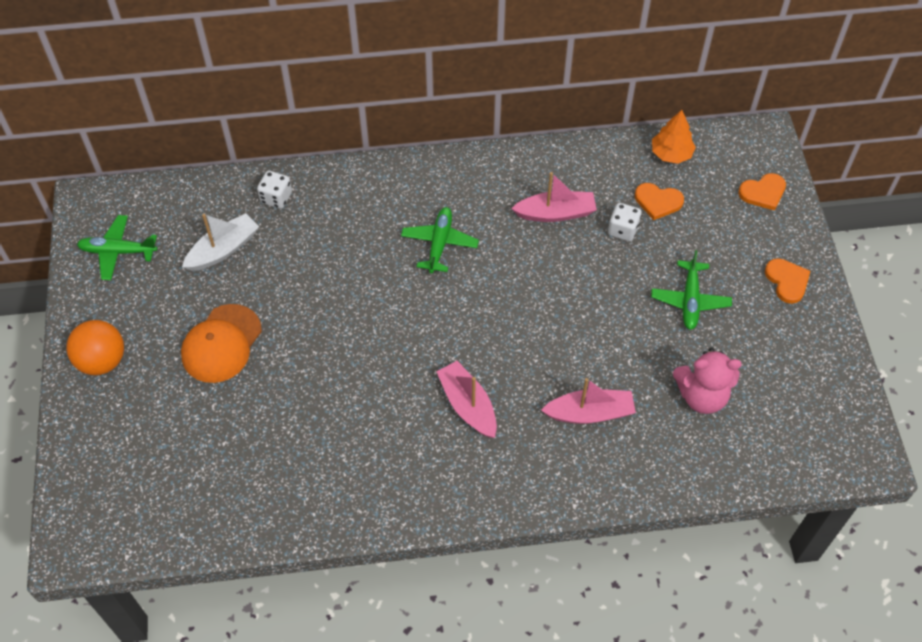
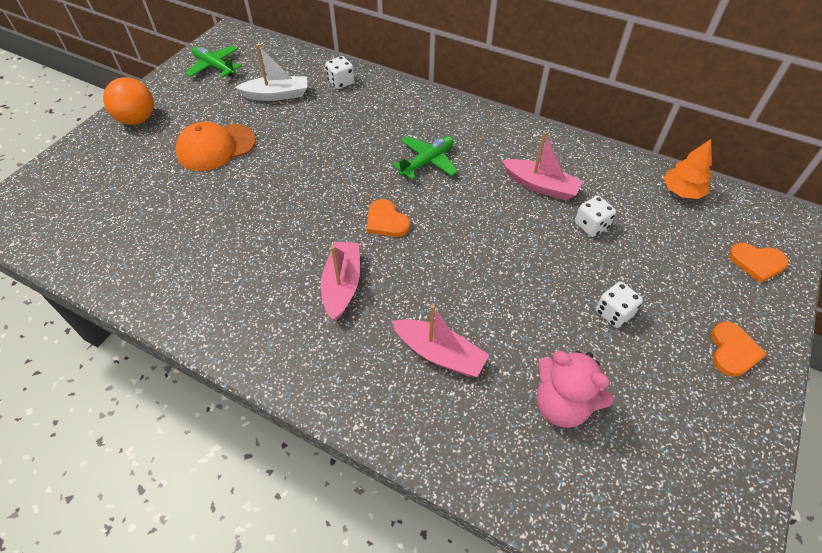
camera: 35 degrees right, 5 degrees down
orange heart [635,183,684,220] -> orange heart moved to [367,199,410,237]
green plane [651,250,732,330] -> white dice [596,281,643,328]

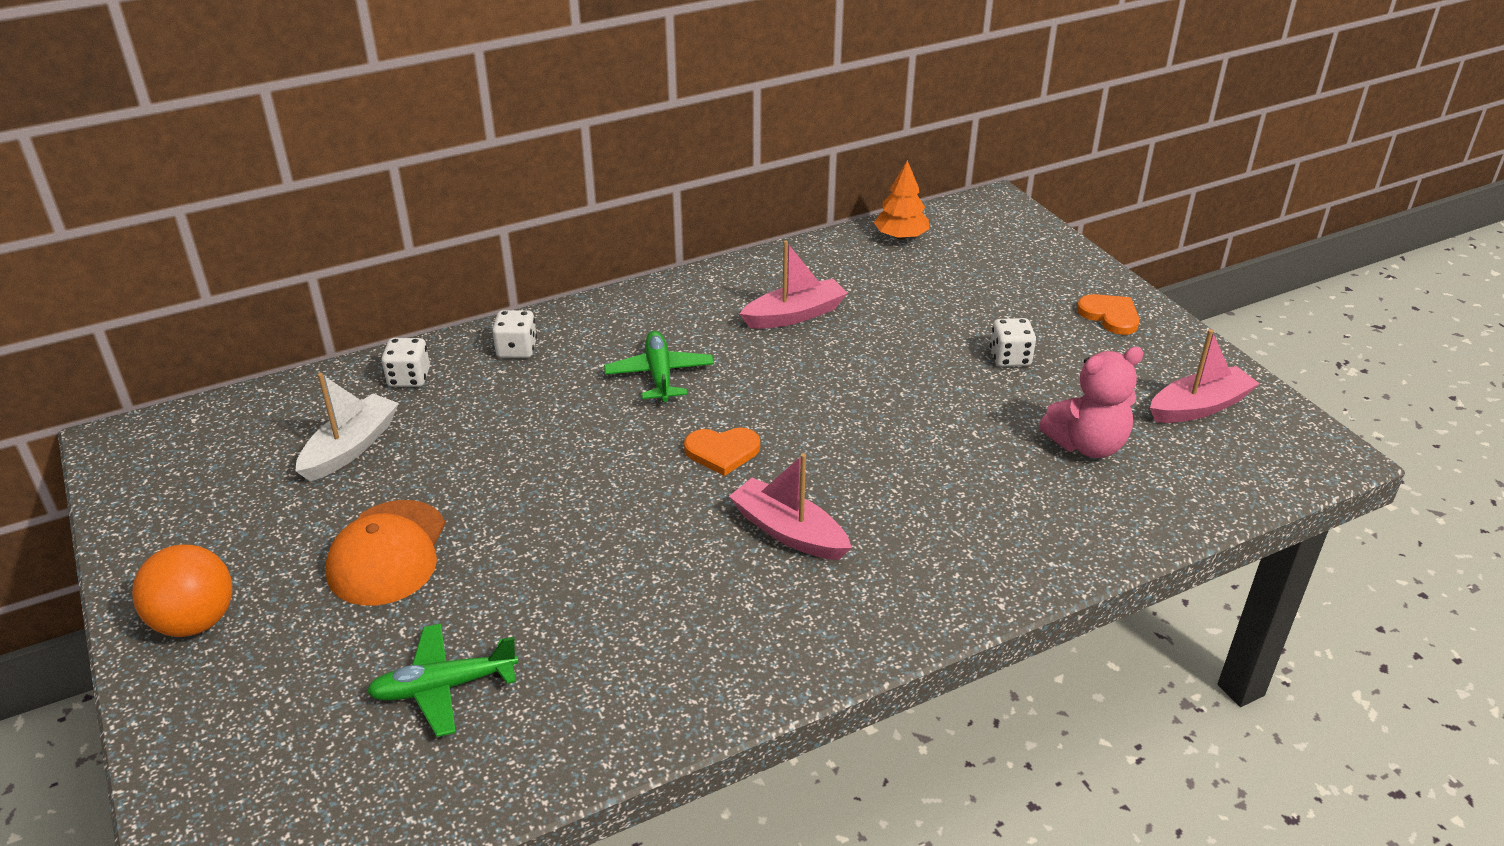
camera: 55 degrees left, 15 degrees down
green plane [185,46,242,77] -> green plane moved to [366,624,519,737]
pink boat [392,304,489,377] -> pink boat moved to [1150,329,1260,423]
white dice [575,196,616,237] -> white dice moved to [492,310,537,358]
orange heart [729,243,789,283] -> none

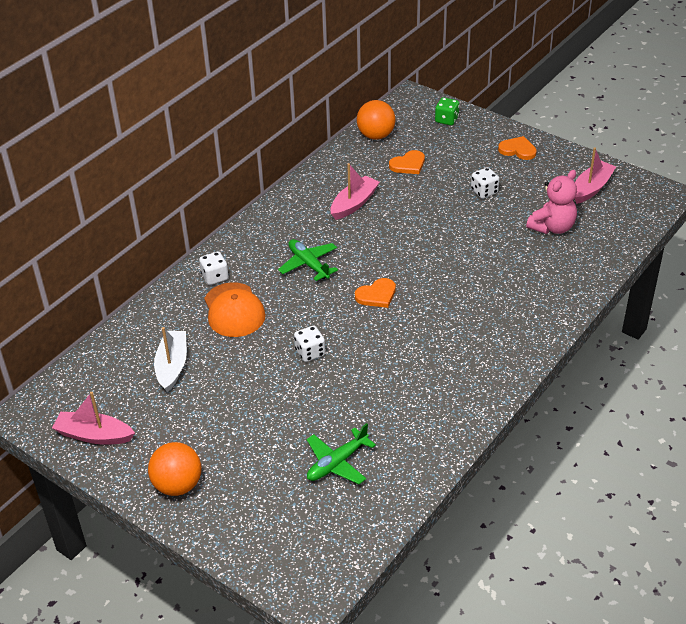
camera: 25 degrees left, 5 degrees up
orange cap [326,500,445,606] -> orange cap moved to [204,282,266,337]
white dice [381,338,430,387] -> white dice moved to [294,326,325,362]
pink boat [729,453,852,560] -> pink boat moved to [52,392,135,445]
orange tree [874,160,929,240] -> orange ball [357,100,395,140]
none -> orange heart [389,150,425,174]
none -> green dice [435,97,459,125]

